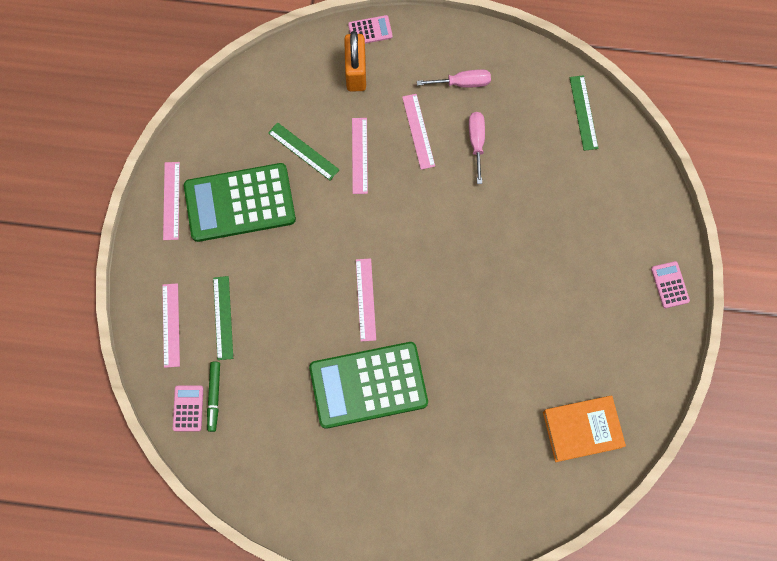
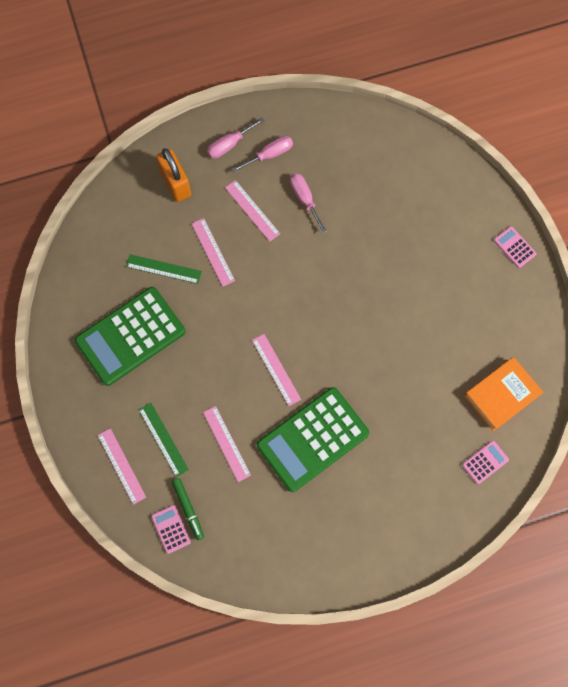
camera: 25 degrees left, 0 degrees up
pink ruler [163,162,180,240] -> pink ruler moved to [203,406,251,482]
pink calculator [348,15,393,44] -> pink calculator moved to [462,441,509,484]
green ruler [569,75,598,151] -> none
none -> pink screwdriver [207,117,265,159]

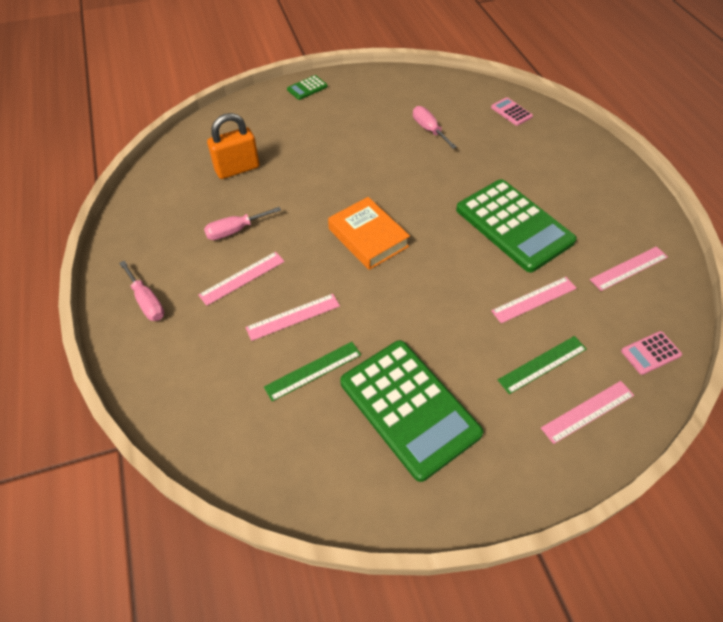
camera: 90 degrees left, 20 degrees down
green ruler [126,254,202,284] -> green ruler turned 45 degrees clockwise [264,342,361,402]
orange padlock [156,148,191,202] -> orange padlock moved to [207,113,260,179]
green marker [172,478,204,540] -> none
pink screwdriver [232,136,293,173] -> pink screwdriver moved to [413,106,457,149]
pink ruler [252,334,301,406] -> pink ruler moved to [590,246,668,291]
orange book [464,357,544,432] -> orange book moved to [328,197,410,270]
pink calculator [494,226,536,268] -> green calculator [287,75,328,100]

